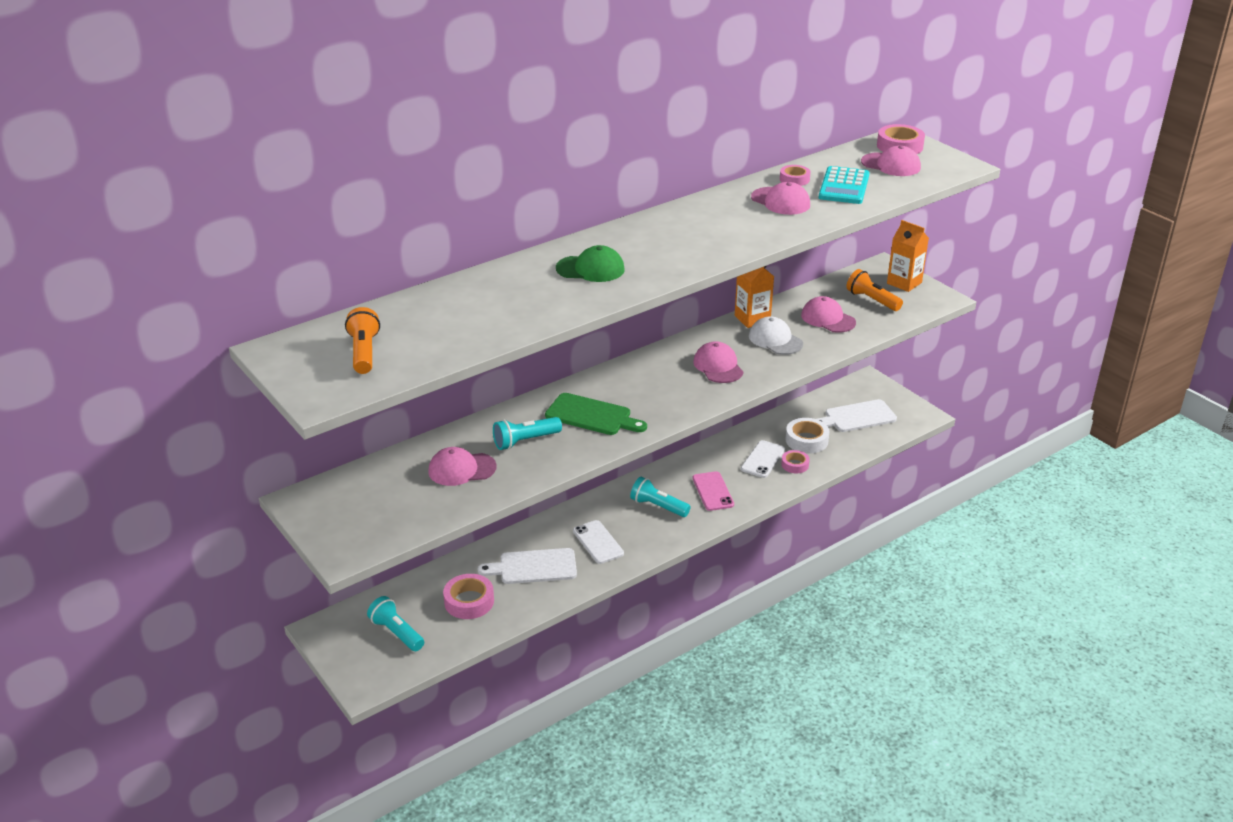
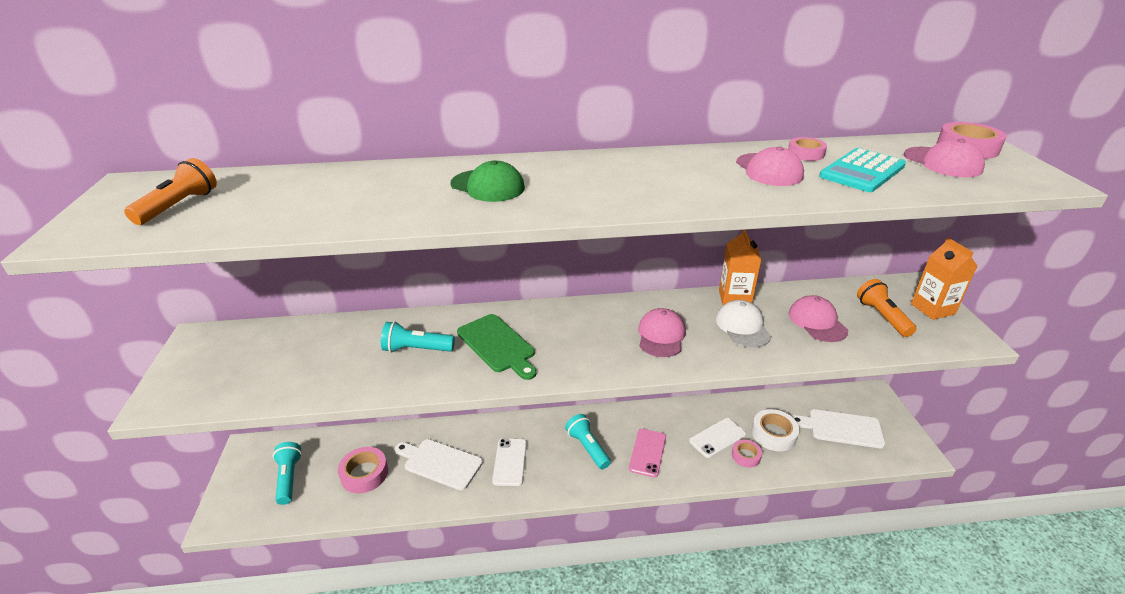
camera: 30 degrees right, 0 degrees up
pink cap [428,447,497,486] -> none

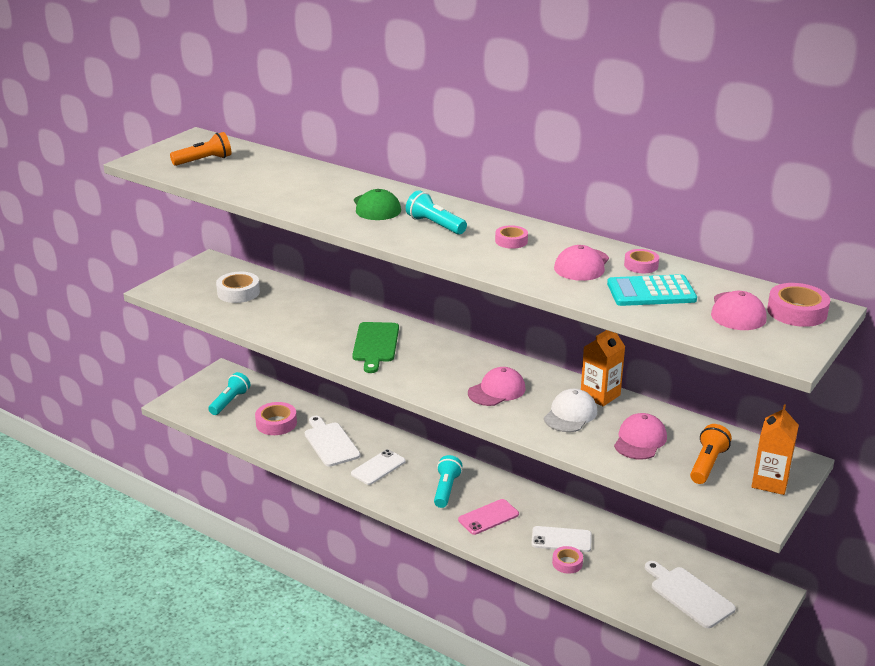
camera: 40 degrees right, 5 degrees down
turquoise flashlight [381,321,455,353] -> turquoise flashlight moved to [406,190,467,234]
white tape [751,409,799,451] -> white tape moved to [216,272,260,303]
none -> pink tape [495,225,528,249]

